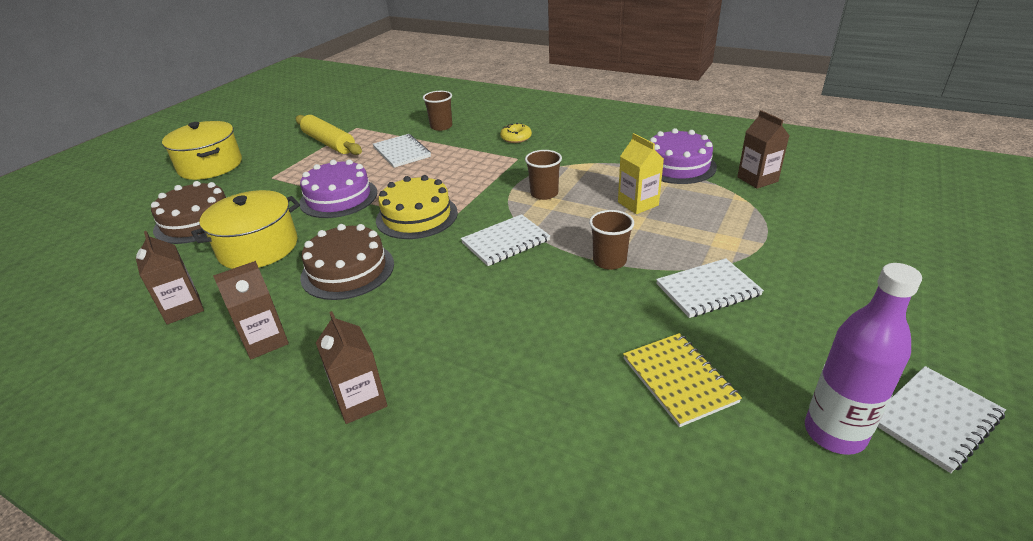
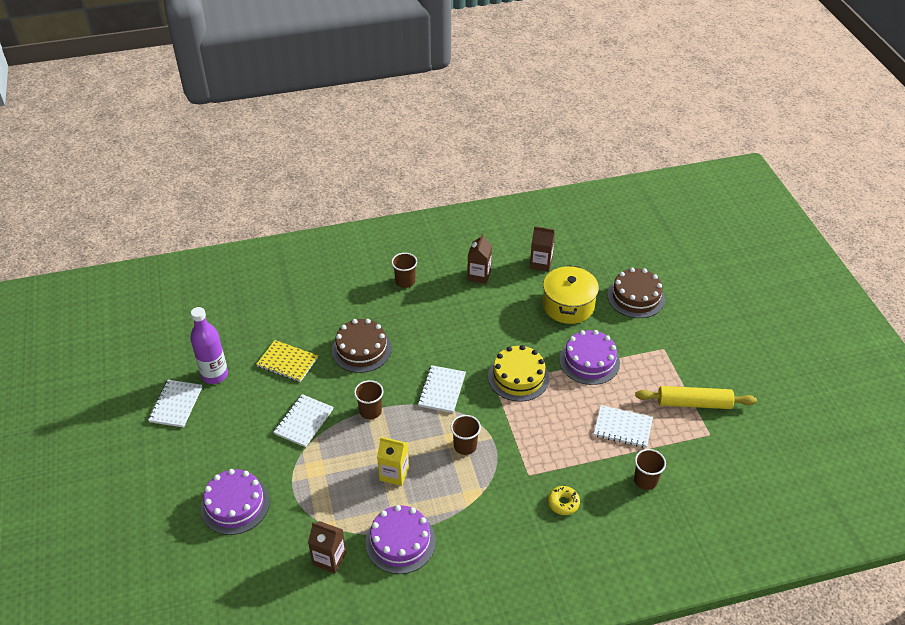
camera: 135 degrees right, 10 degrees up
yellow pot [162,121,242,180] -> none
brown cake [300,224,394,300] -> brown cake moved to [332,319,392,373]
brown carton [316,311,387,424] -> brown cup [391,253,417,288]
none -> purple cake [201,469,270,535]

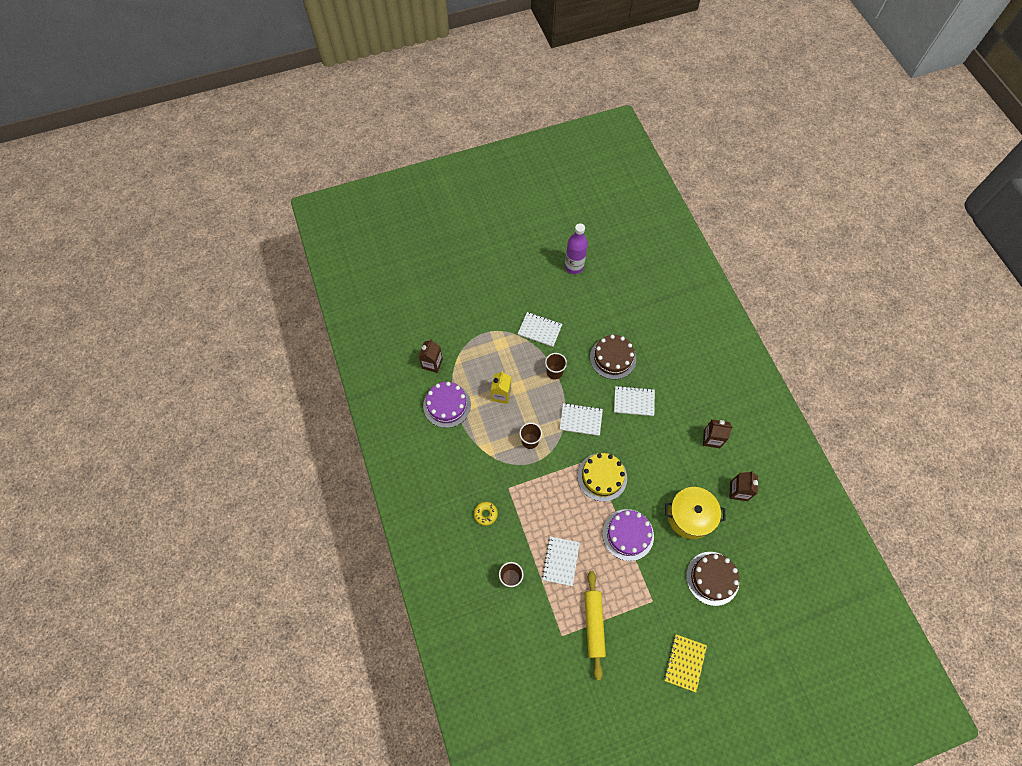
camera: 85 degrees right, 20 degrees up
white notebook [148,380,202,428] -> white notebook moved to [614,386,655,416]
purple cake [201,469,270,535] -> none
yellow notebook [256,340,318,382] -> yellow notebook moved to [664,634,707,692]
brown cup [391,253,417,288] -> none

